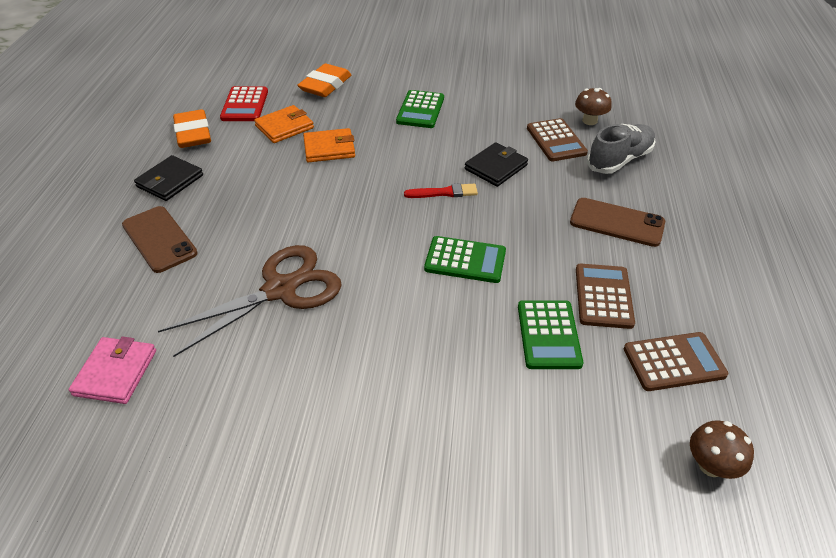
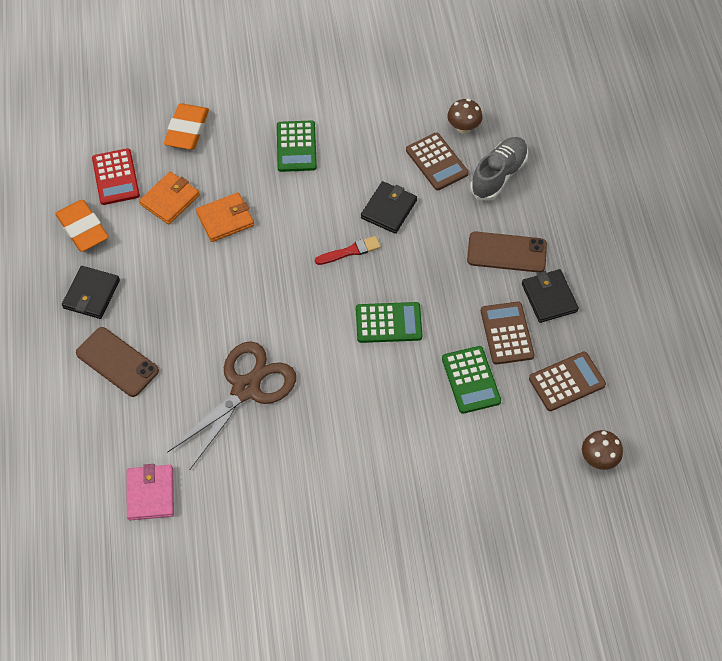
camera: 15 degrees left, 15 degrees up
none -> black wallet [522,269,579,323]

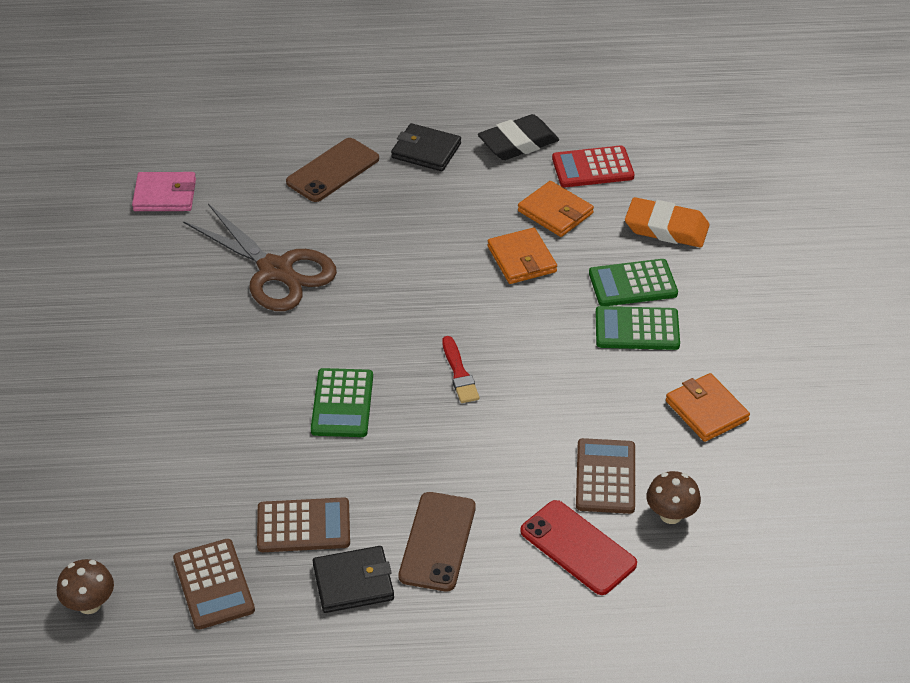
camera: 95 degrees right, 15 degrees down
orange eraser [55,200,109,252] -> black eraser [478,114,559,160]
black wallet [361,181,417,234] -> none
brown calculator [406,133,469,190] -> brown calculator turned 120 degrees clockwise [576,438,635,514]
green calculator [442,346,501,414] -> green calculator moved to [589,259,678,306]
grey shoe [470,137,528,201] -> red phone [520,500,637,595]
none -> orange wallet [666,373,750,442]

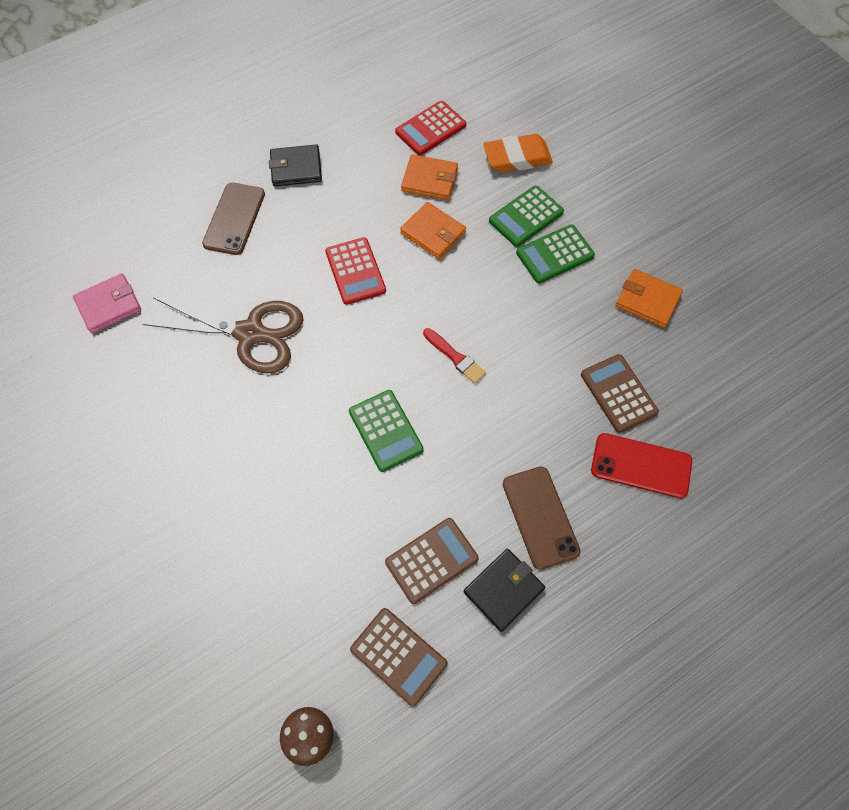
camera: 30 degrees left, 20 degrees up
black eraser [478,114,559,160] -> none
brown mushroom [646,471,701,524] -> none
none -> red calculator [325,237,386,305]

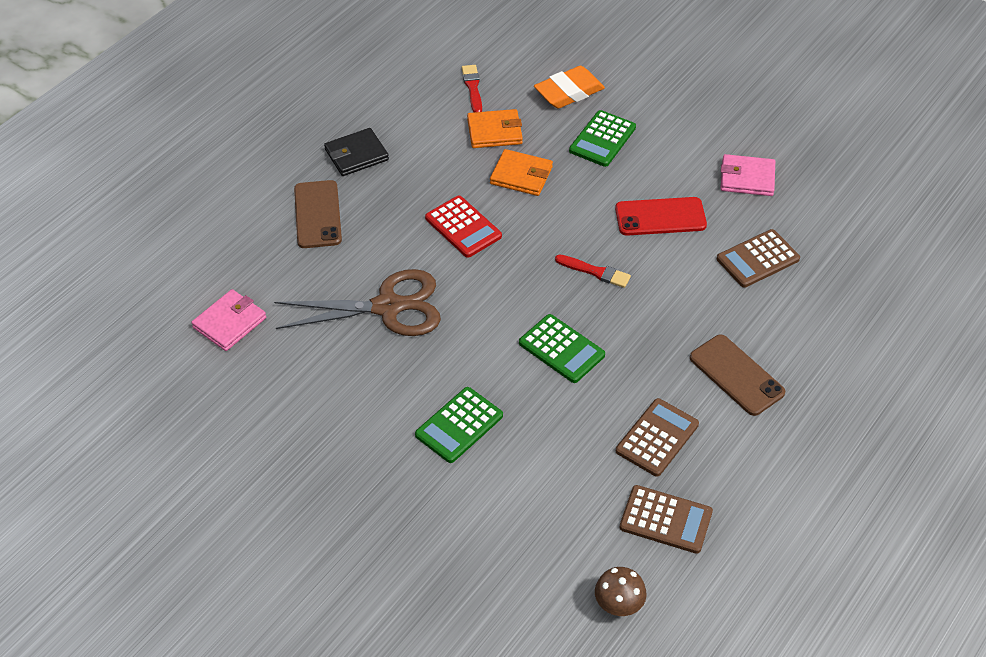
camera: 20 degrees left, 15 degrees down
red calculator [395,101,466,155] -> red brush [462,65,482,112]
black wallet [464,549,545,632] -> none
green calculator [516,224,595,283] -> green calculator moved to [415,387,503,463]
brown calculator [581,354,659,433] -> brown calculator turned 75 degrees counterclockwise [717,229,800,288]
red phone [591,433,692,498] -> red phone moved to [615,197,707,236]
orange wallet [615,269,683,328] -> pink wallet [720,154,775,196]

